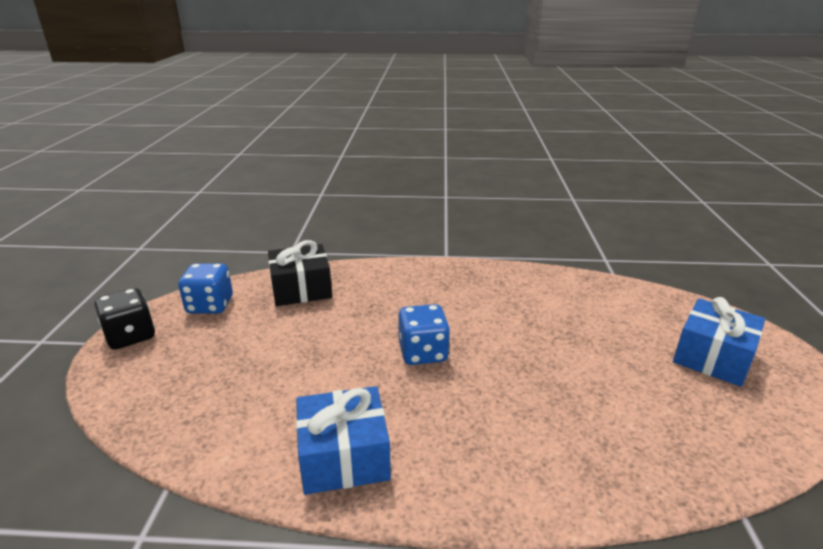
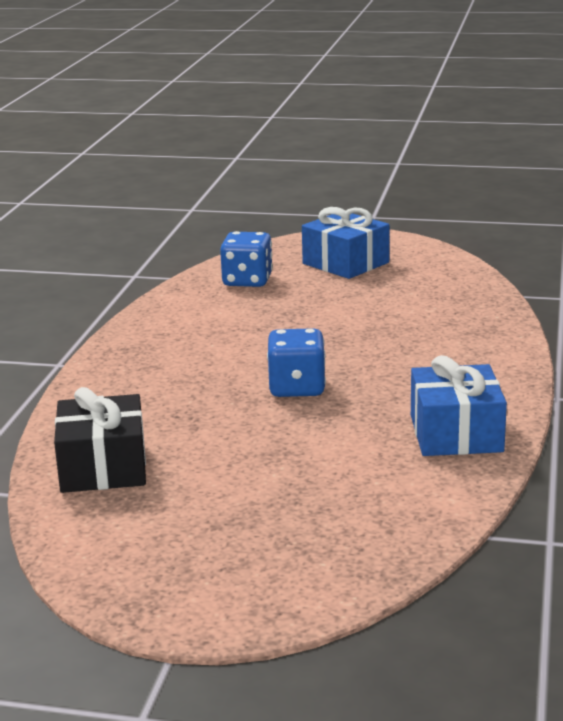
camera: 80 degrees left, 5 degrees down
black dice [94,288,155,350] -> none
blue dice [178,263,233,314] -> blue dice moved to [220,231,273,287]

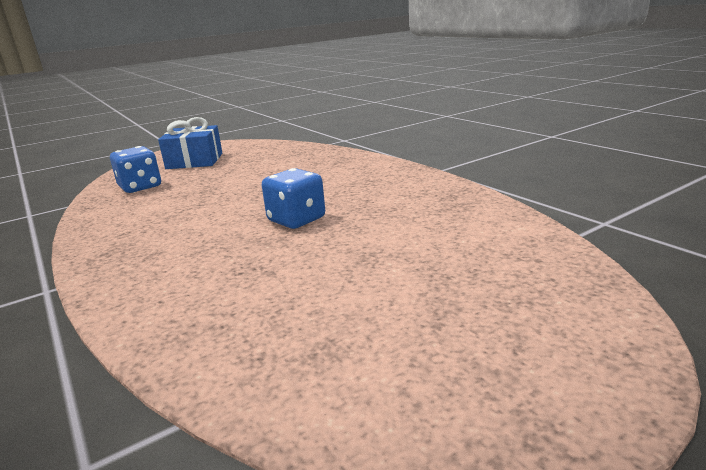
camera: 45 degrees left, 0 degrees up
black gift [54,387,146,493] -> none
blue gift [411,355,507,456] -> none

